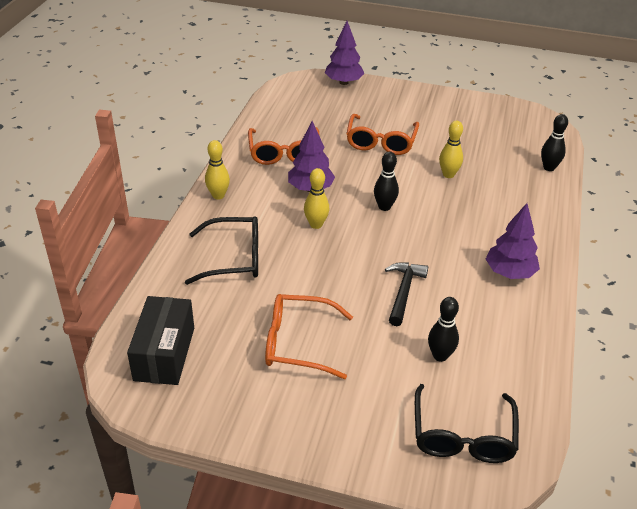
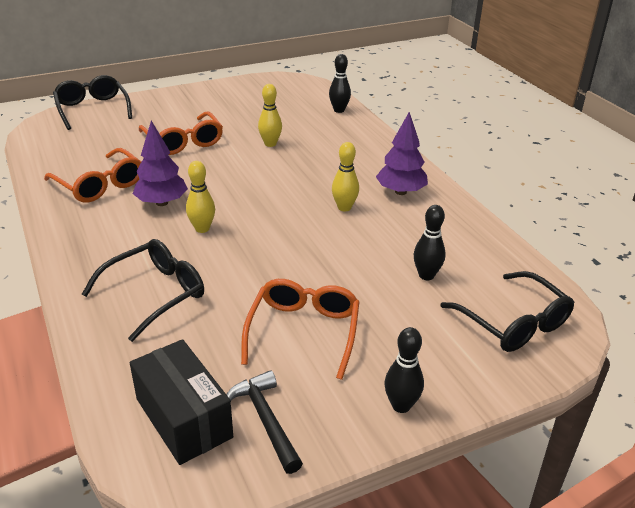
camera: 40 degrees left, 5 degrees down
yellow bowling pin [205,140,230,200] -> yellow bowling pin moved to [332,142,359,212]
orange glasses [265,294,353,379] -> orange glasses turned 135 degrees clockwise [241,279,359,380]
purple tree [325,21,364,85] -> black glasses [53,75,132,130]
black bowling pin [374,152,399,211] -> black bowling pin moved to [384,327,424,413]
black hammer [385,262,428,326] -> black hammer moved to [226,370,303,474]

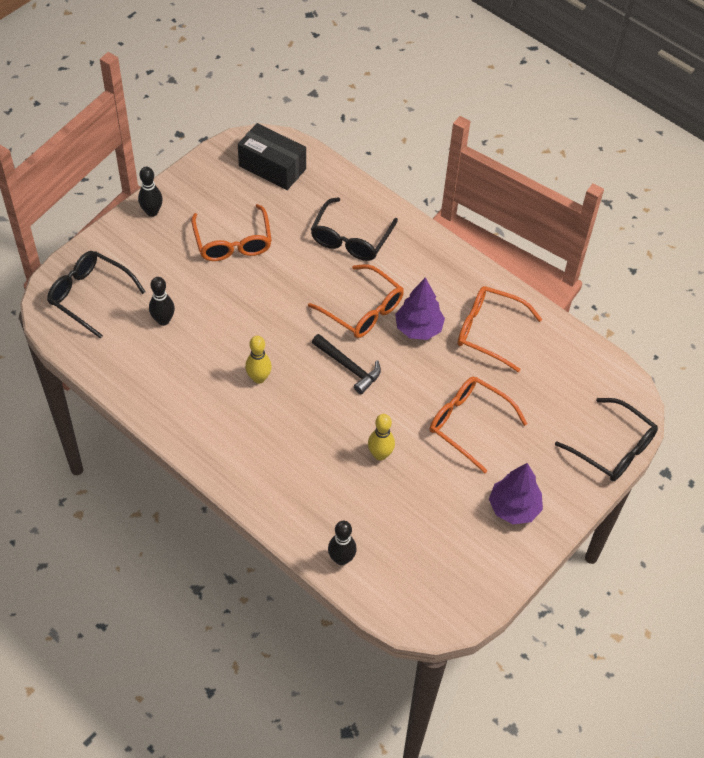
camera: 155 degrees right, 20 degrees up
yellow bowling pin [186,161,215,233] -> orange glasses [308,264,404,338]
black hammer [226,370,303,474] -> black hammer moved to [312,334,381,394]
purple tree [376,112,428,195] -> purple tree moved to [489,463,543,524]

